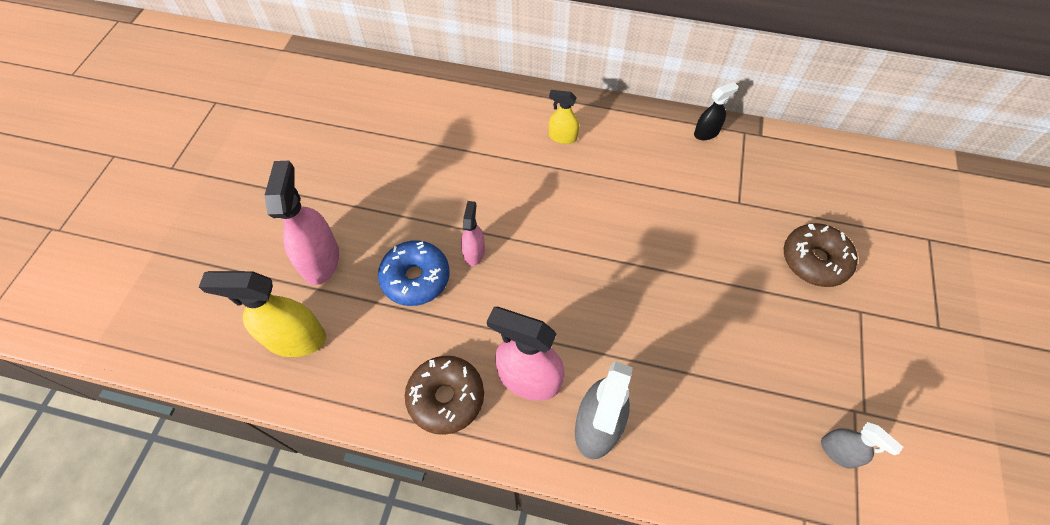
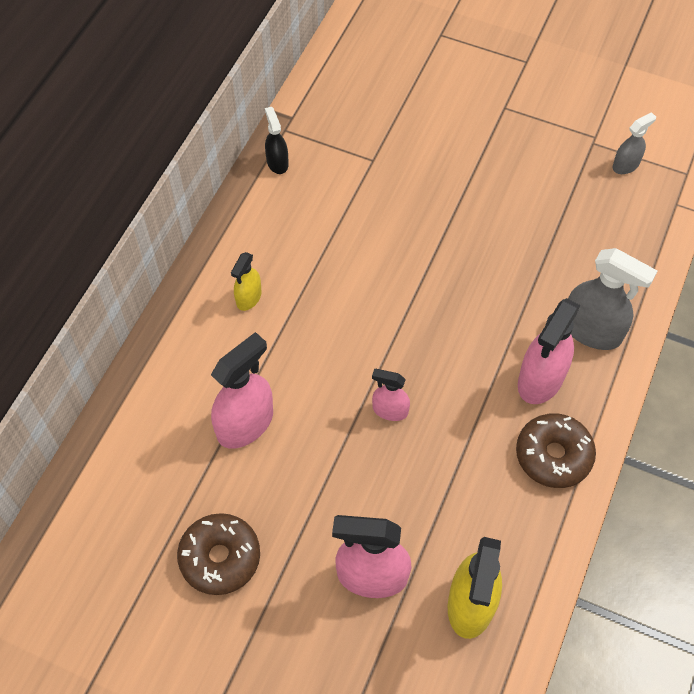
camera: 80 degrees left, 0 degrees up
blue donut [378,240,450,306] -> none
brown donut [784,223,858,287] -> brown donut moved to [177,513,260,595]
none -> pink spray bottle [211,332,273,449]

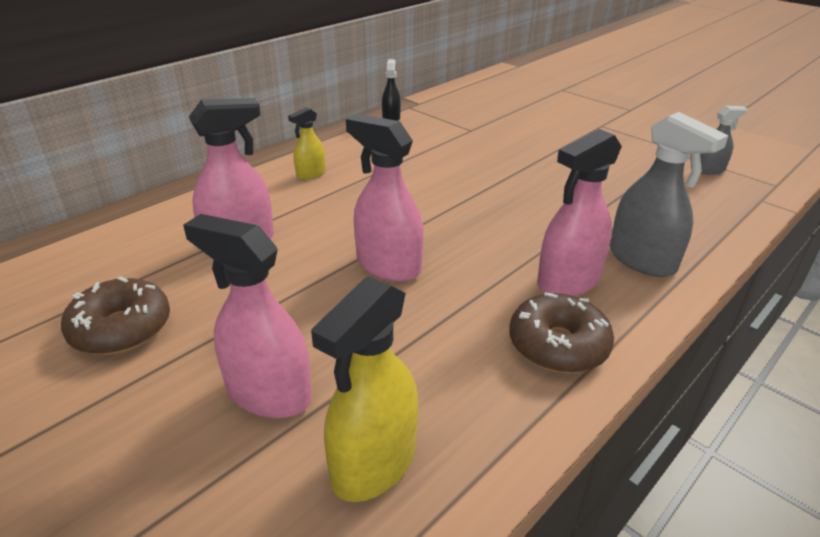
camera: 20 degrees right, 25 degrees down
pink spray bottle [372,369,410,421] -> pink spray bottle [346,114,424,282], size x1.80

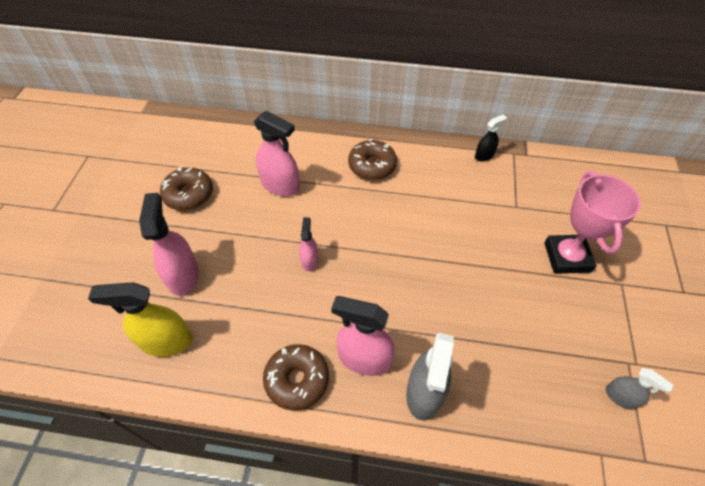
camera: 55 degrees right, 20 degrees up
yellow spray bottle [288,107,325,180] -> brown donut [348,139,397,180]
pink spray bottle [346,114,424,282] -> pink spray bottle [299,217,318,271], size x0.56
none -> pink trophy [544,171,641,274]

